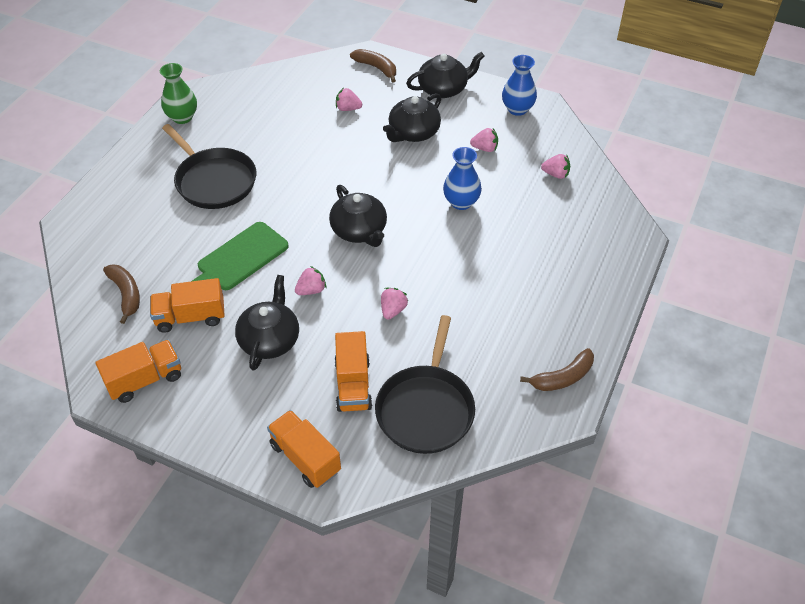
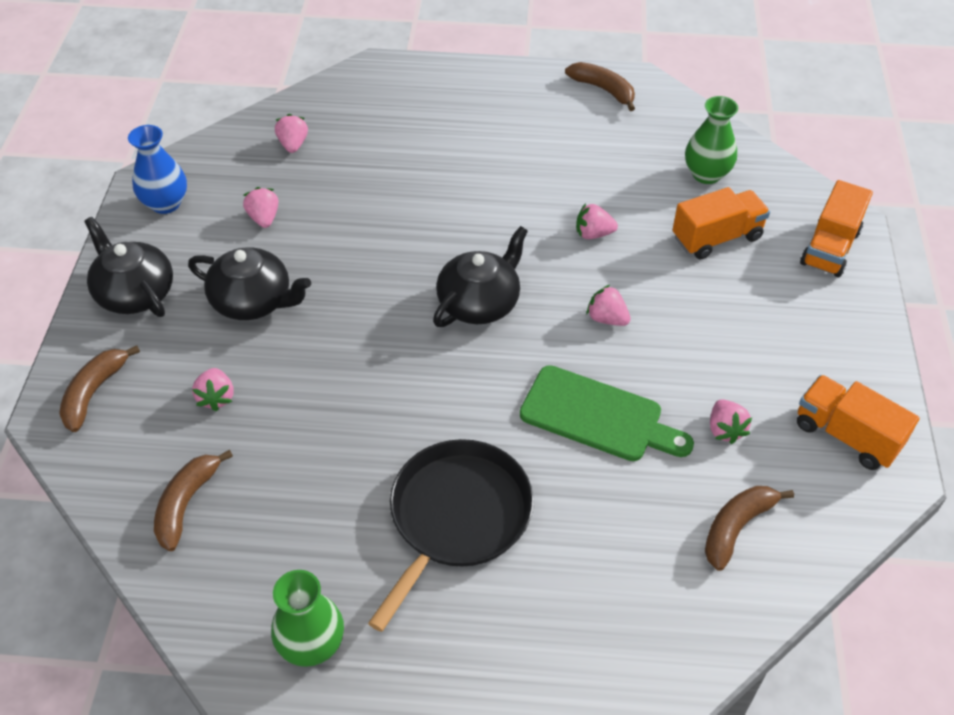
camera: 110 degrees left, 0 degrees up
orange truck [150,278,225,333] -> pink strawberry [710,399,752,444]
black teapot [235,275,299,371] -> none
black pan [375,315,475,454] -> green vase [685,96,738,184]
blue vase [443,147,482,210] -> none
none -> brown banana [154,450,233,551]

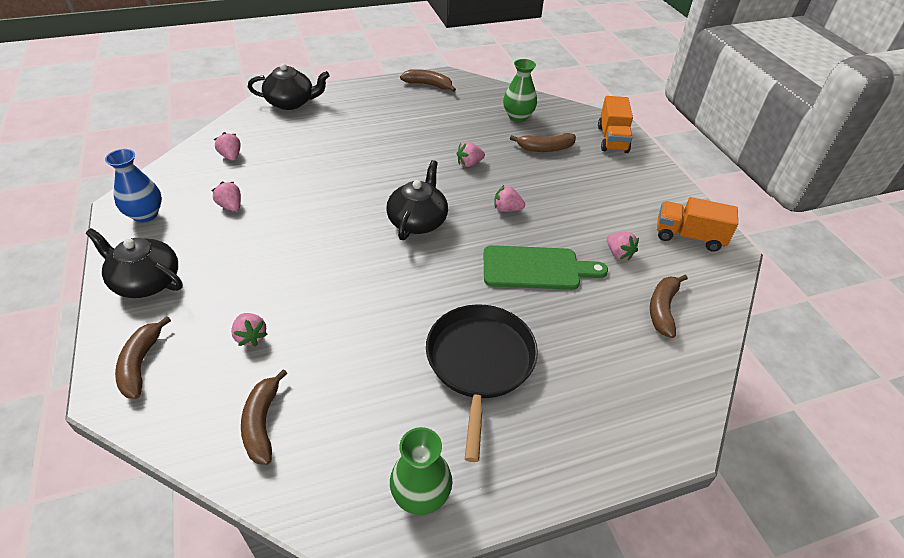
camera: 25 degrees left, 5 degrees down
black teapot [188,248,311,320] -> black teapot moved to [248,63,330,110]
orange truck [673,187,770,260] -> brown banana [510,133,576,152]

